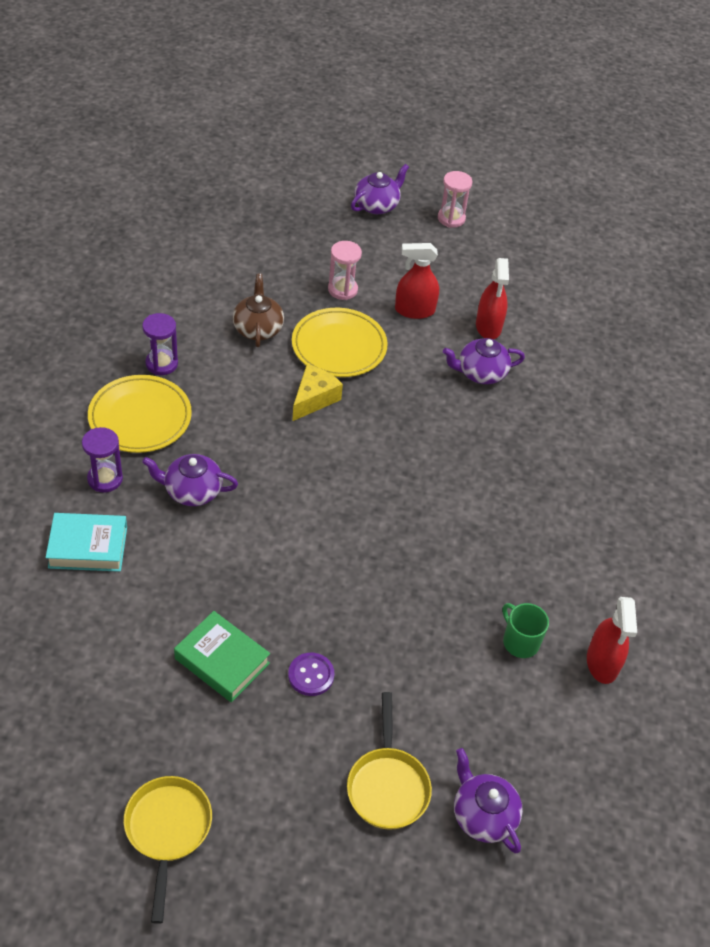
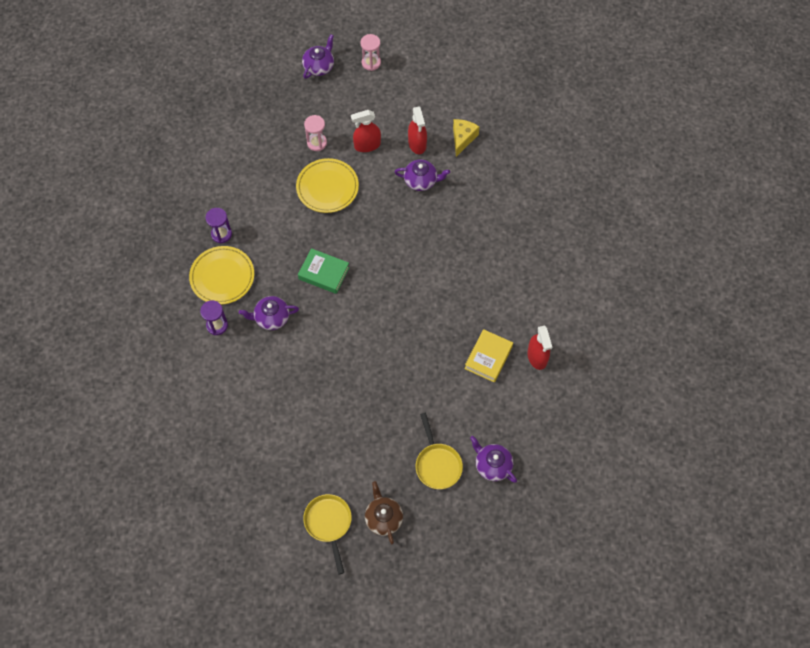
camera: 10 degrees left, 15 degrees up
turquoise book [45,513,127,572] -> none
green book [174,611,270,702] -> green book moved to [298,248,350,294]
brown teapot [233,273,284,347] -> brown teapot moved to [365,481,403,544]
purple button [288,653,334,696] -> none
yellow cheese [292,364,343,421] -> yellow cheese moved to [453,119,480,157]
purple teapot [443,338,525,384] -> purple teapot turned 150 degrees counterclockwise [394,159,450,191]
green mug [502,603,549,658] -> yellow book [465,329,513,383]

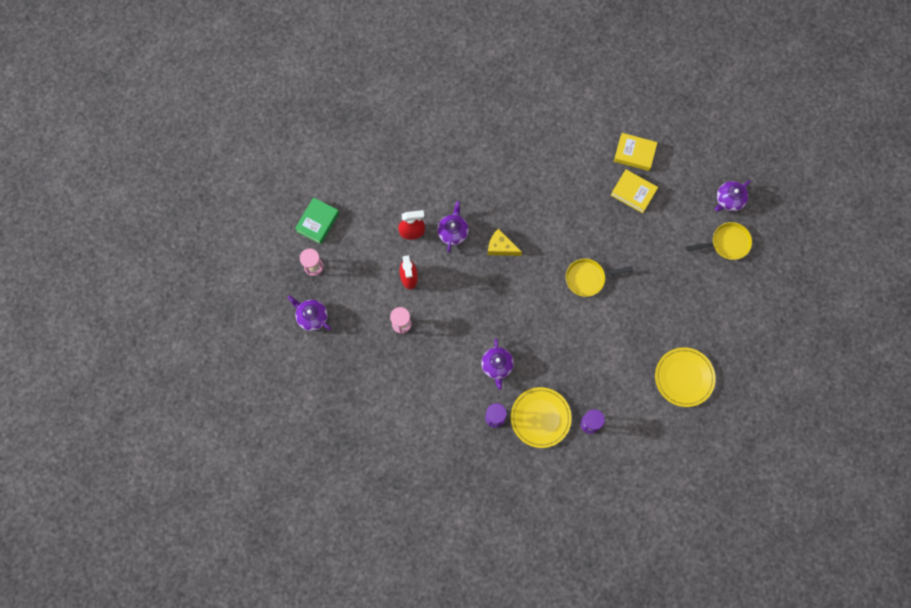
camera: 85 degrees left, 10 degrees up
purple teapot [239,296,299,330] -> purple teapot moved to [481,338,514,390]
yellow plate [296,158,359,213] -> yellow plate moved to [655,347,716,407]
green book [298,248,350,294] -> green book moved to [295,197,339,244]
yellow pan [303,494,352,574] -> yellow pan moved to [566,259,633,297]
brown teapot [365,481,403,544] -> none
yellow cheese [453,119,480,157] -> yellow cheese moved to [488,229,522,256]
red spray bottle [527,325,552,370] -> yellow book [614,133,658,171]

